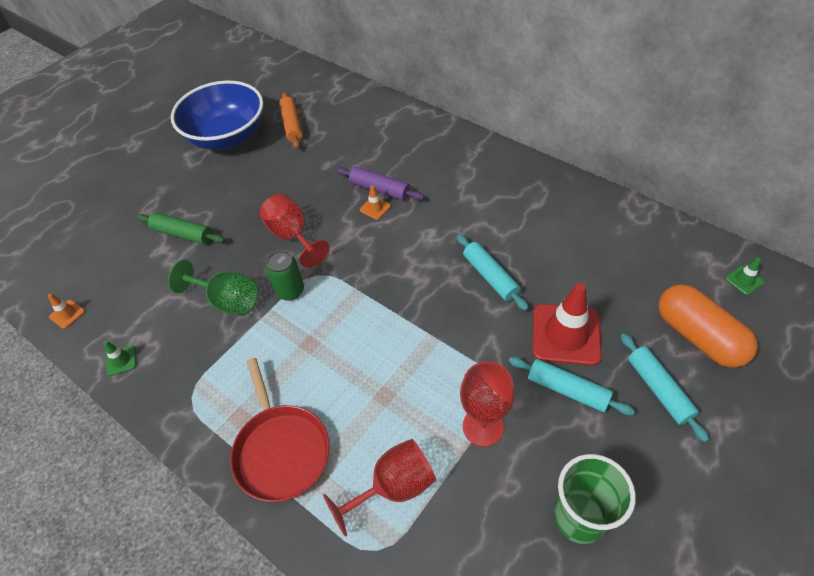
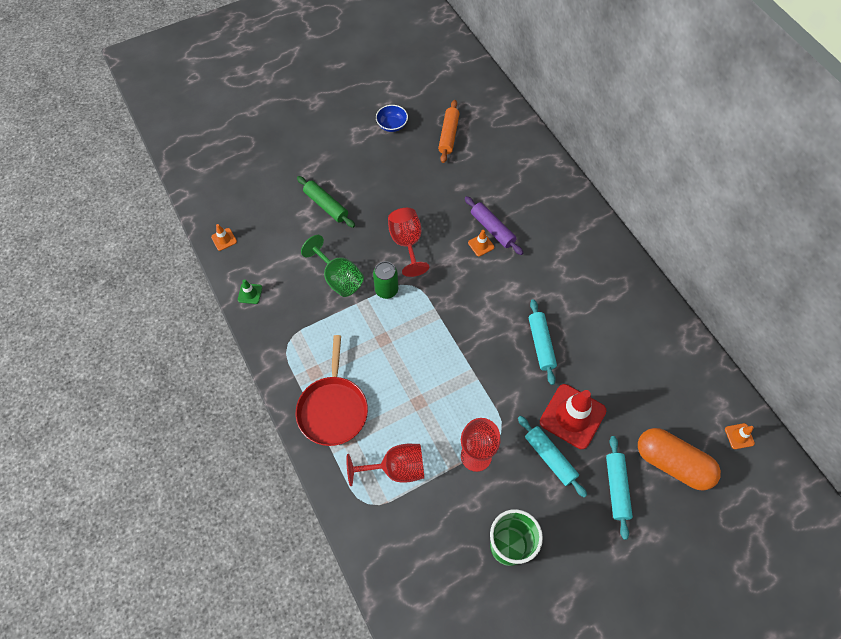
camera: 20 degrees right, 10 degrees up
blue bowl [171,80,263,150] -> blue bowl [376,105,408,132], size x0.41
orange capsule [658,284,758,368] -> orange capsule turned 45 degrees counterclockwise [638,428,721,491]
green traffic cone [725,257,764,295] -> orange traffic cone [725,423,755,449]

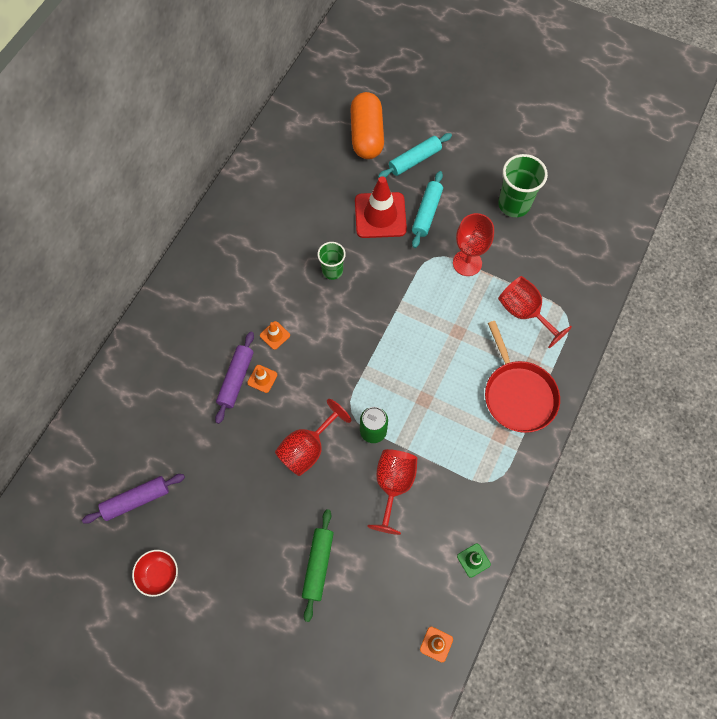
camera: 125 degrees left, 5 degrees up
red pan [296,335,368,446] -> red pan turned 105 degrees clockwise [485,321,560,433]
green goblet [301,235,364,297] -> red goblet [367,449,417,535]
blue bowl [376,105,408,132] -> red bowl [132,550,178,597]
orange rolling pin [438,100,460,163] -> purple rolling pin [82,474,185,524]
turquoise rolling pin [529,299,557,385] -> green cup [317,242,346,280]
orange traffic cone [725,423,755,449] -> orange traffic cone moved to [260,321,290,350]

